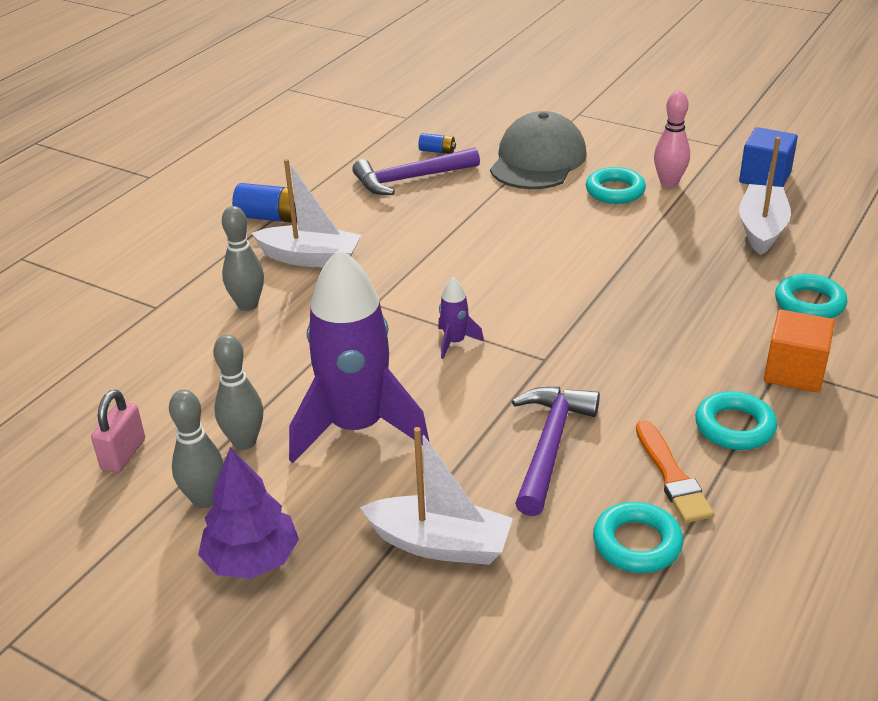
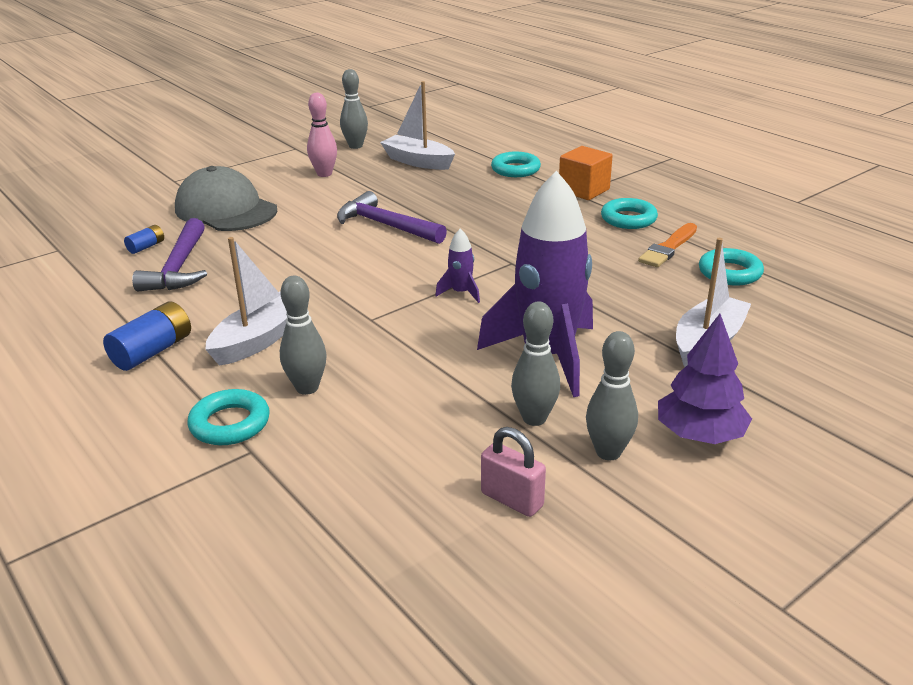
camera: 70 degrees left, 5 degrees down
purple hammer [512,387,600,516] -> purple hammer moved to [337,191,447,244]
turquoise ring [586,167,646,204] -> turquoise ring moved to [187,389,270,445]
orange brush [636,420,714,523] -> orange brush turned 120 degrees clockwise [638,223,697,267]
blue cube [739,127,798,187] -> grey bowling pin [340,69,368,149]

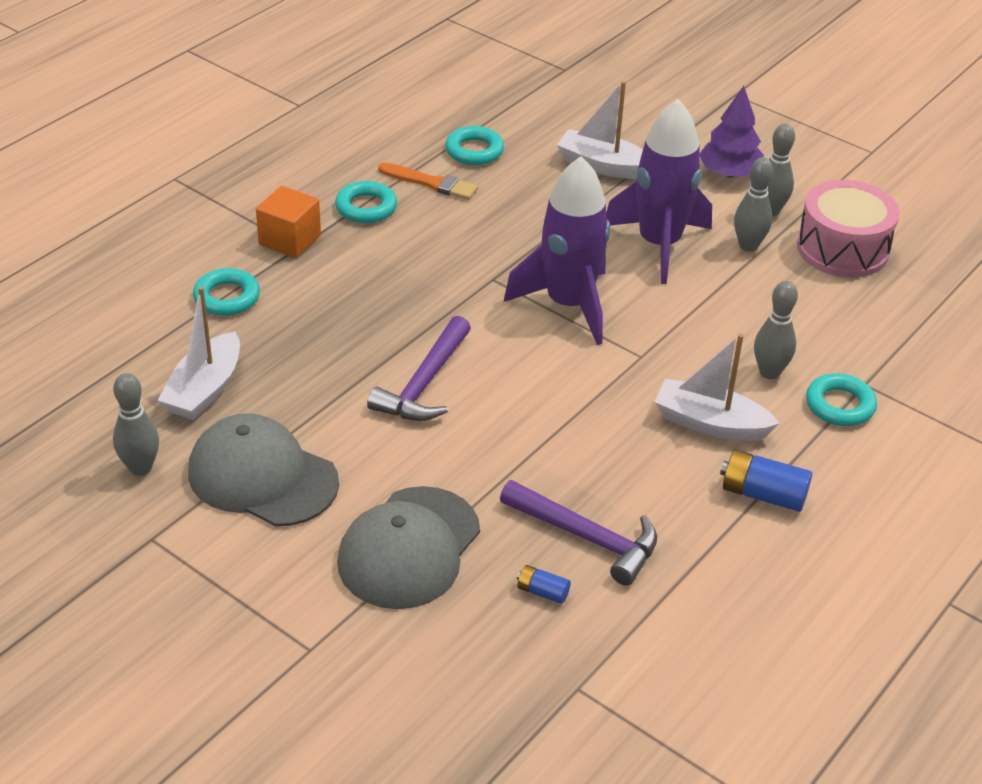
camera: 105 degrees left, 10 degrees up
purple hammer [132,218,207,292] -> purple hammer turned 45 degrees clockwise [500,480,657,586]
pink bowling pin [307,93,337,177] -> grey cap [188,413,339,527]
purple rocket [435,229,480,303] -> purple rocket [504,156,610,345], size x2.45
pink padlock [481,427,546,517] -> pink drum [797,180,900,278]

